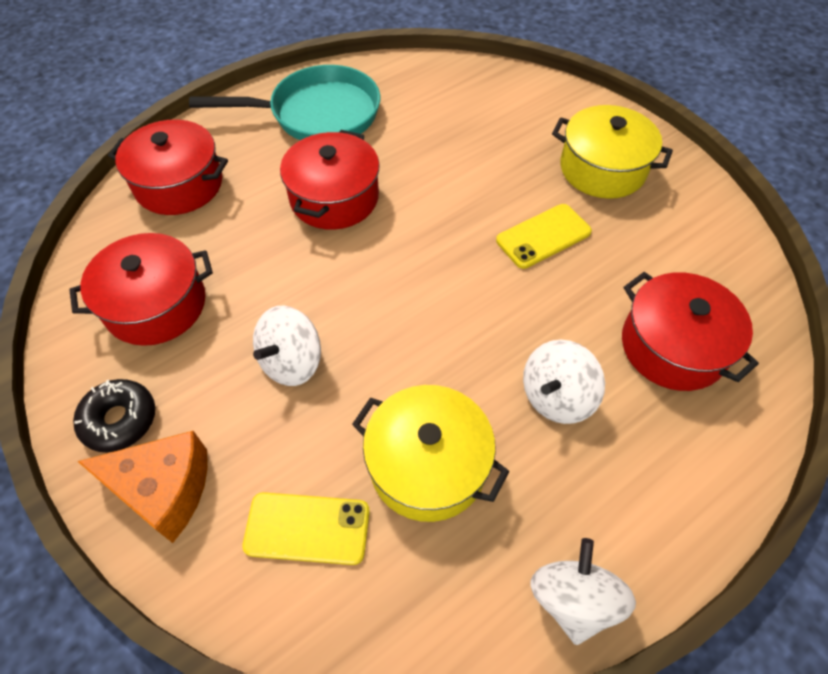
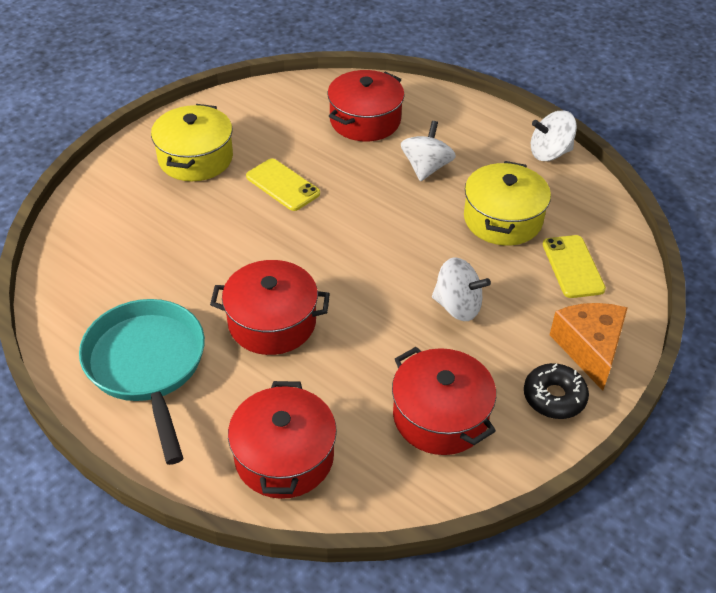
camera: 105 degrees left, 10 degrees down
white spinning top [523,340,605,424] -> white spinning top turned 105 degrees counterclockwise [401,121,456,182]

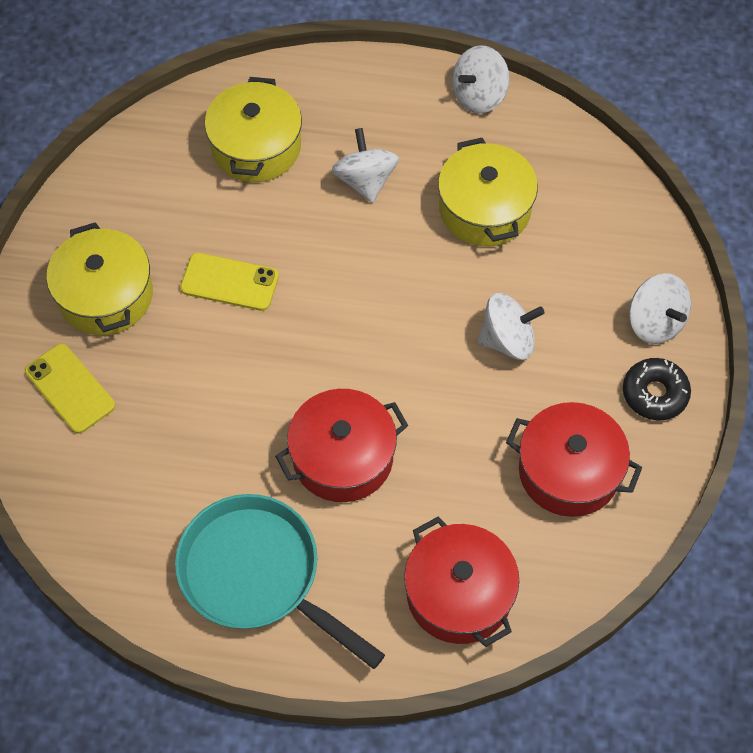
camera: 30 degrees left, 15 degrees up
red pot [328,70,405,141] -> yellow pot [204,77,302,182]
yellow phone [543,235,606,298] -> yellow phone moved to [25,344,115,434]
orange cheese [550,303,628,391] -> white spinning top [629,273,691,344]

